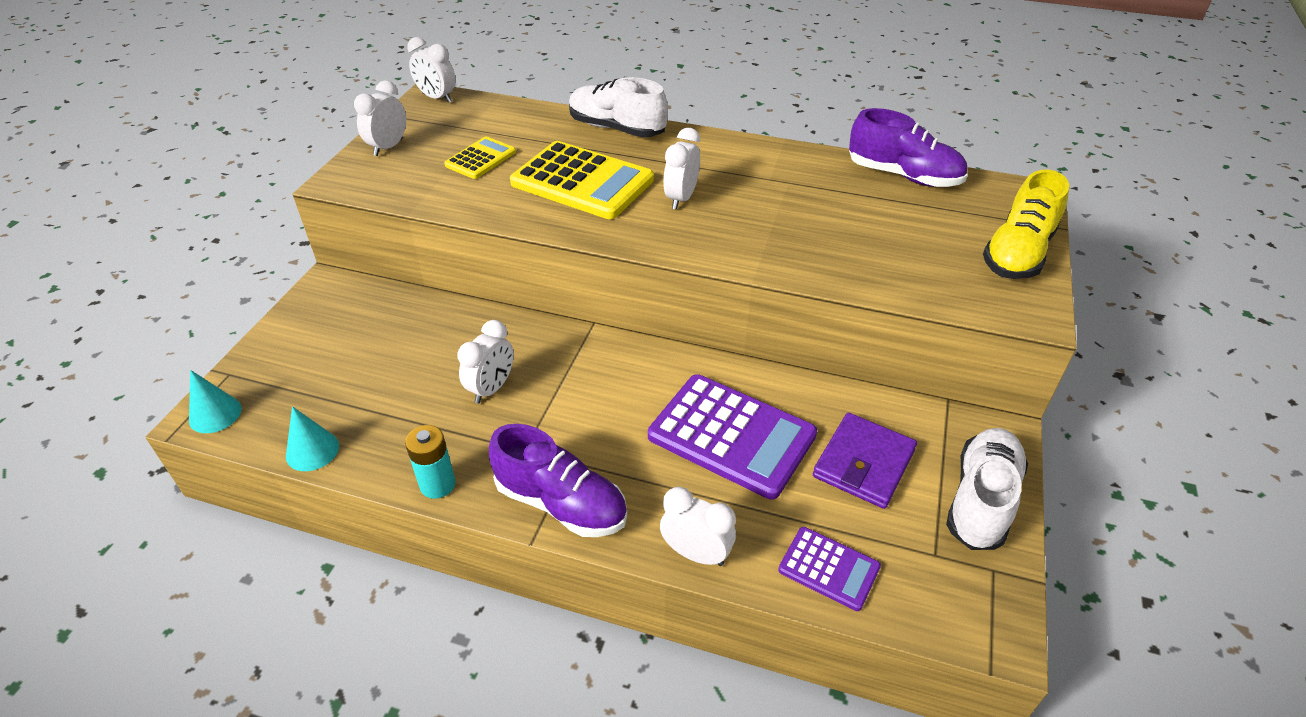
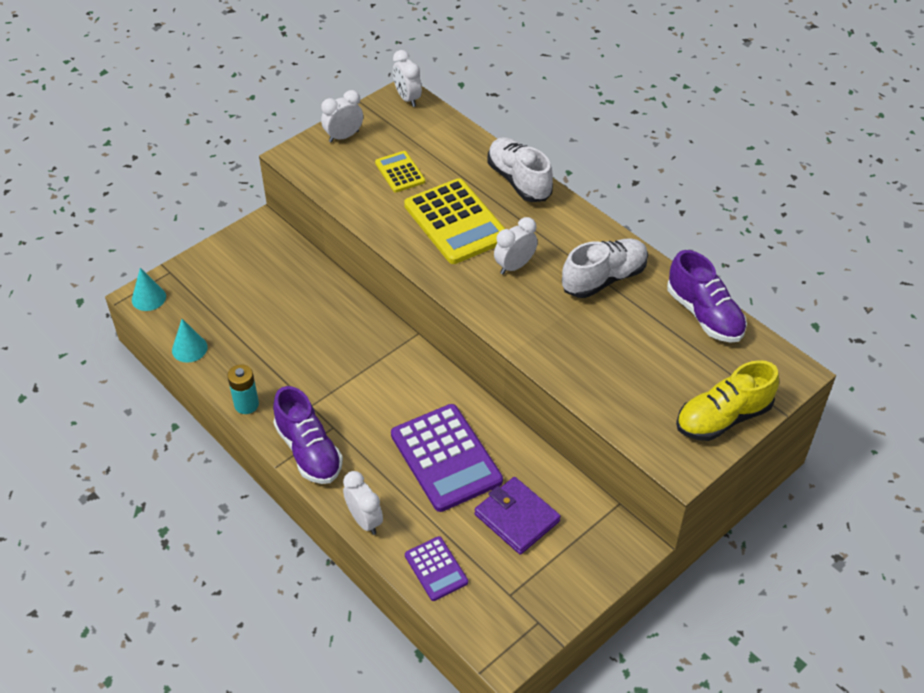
camera: 30 degrees right, 5 degrees up
yellow calculator [444,136,516,179] -> yellow calculator turned 90 degrees counterclockwise [375,151,425,192]
white clock [457,320,514,404] -> none
purple wallet [813,413,917,509] -> purple wallet turned 75 degrees clockwise [475,477,561,555]
white shoe [946,428,1028,550] -> white shoe moved to [562,239,648,298]

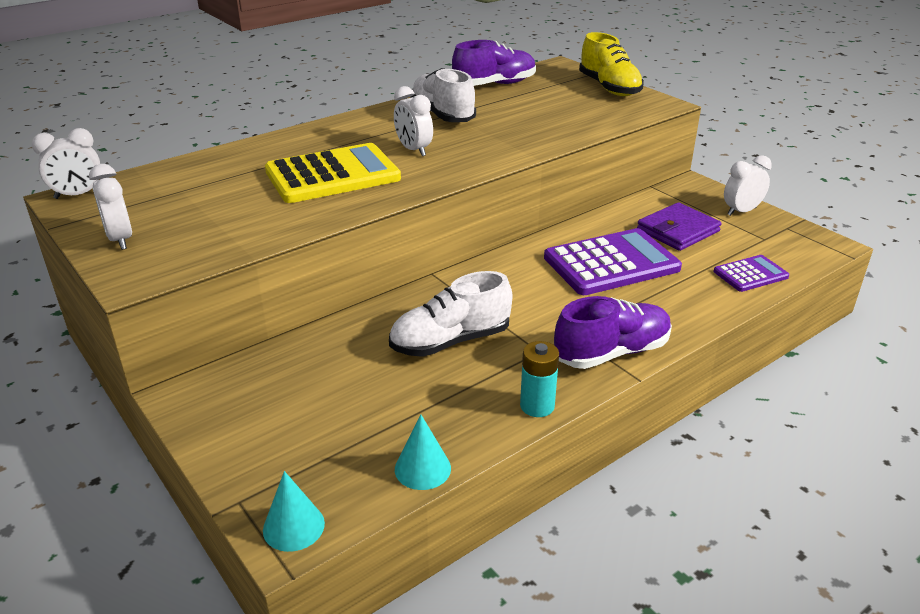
camera: 85 degrees left, 15 degrees down
white clock [343,471,383,535] -> white clock moved to [724,155,772,216]
yellow calculator [375,151,425,192] -> none
white shoe [487,137,553,202] -> white shoe moved to [389,271,512,357]

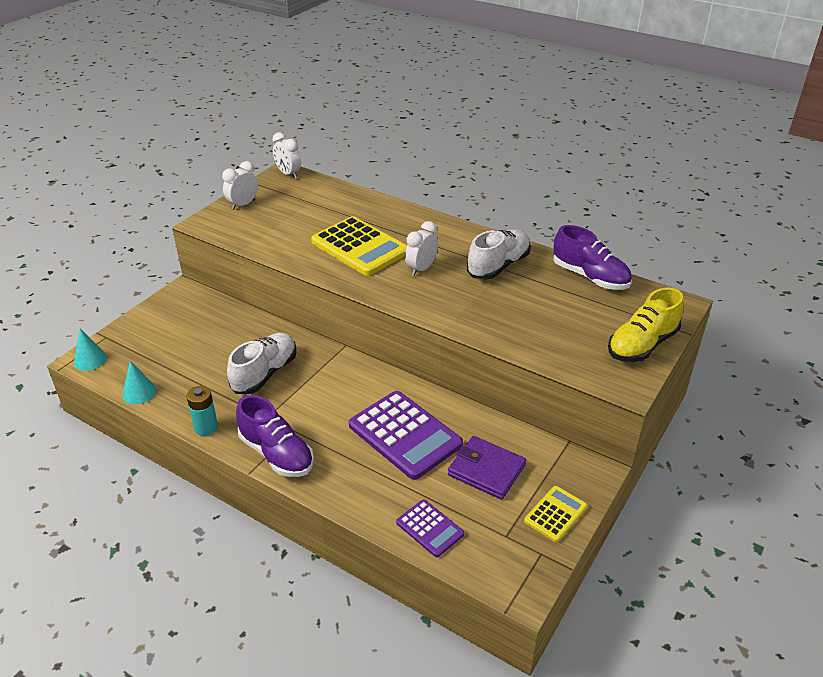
camera: 70 degrees right, 5 degrees up
white shoe [389,271,512,357] -> white shoe turned 75 degrees clockwise [227,333,297,394]
white clock [724,155,772,216] -> yellow calculator [524,486,587,542]

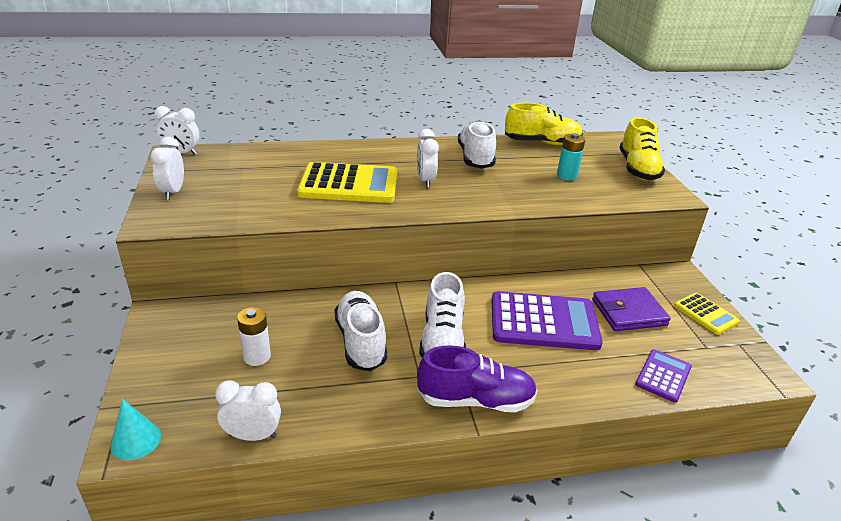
camera: 45 degrees left, 5 degrees down
turquoise cone [122,361,157,404] -> white clock [215,380,281,441]
turquoise battery [186,386,218,436] -> turquoise battery moved to [557,133,585,181]
purple calculator [396,500,464,557] -> purple calculator turned 60 degrees counterclockwise [635,349,692,403]
yellow calculator [524,486,587,542] -> yellow calculator turned 150 degrees clockwise [674,293,740,335]
purple shoe [553,225,632,290] -> yellow shoe [505,103,583,145]
none -> white battery [237,307,271,366]
none -> white shoe [419,272,466,358]

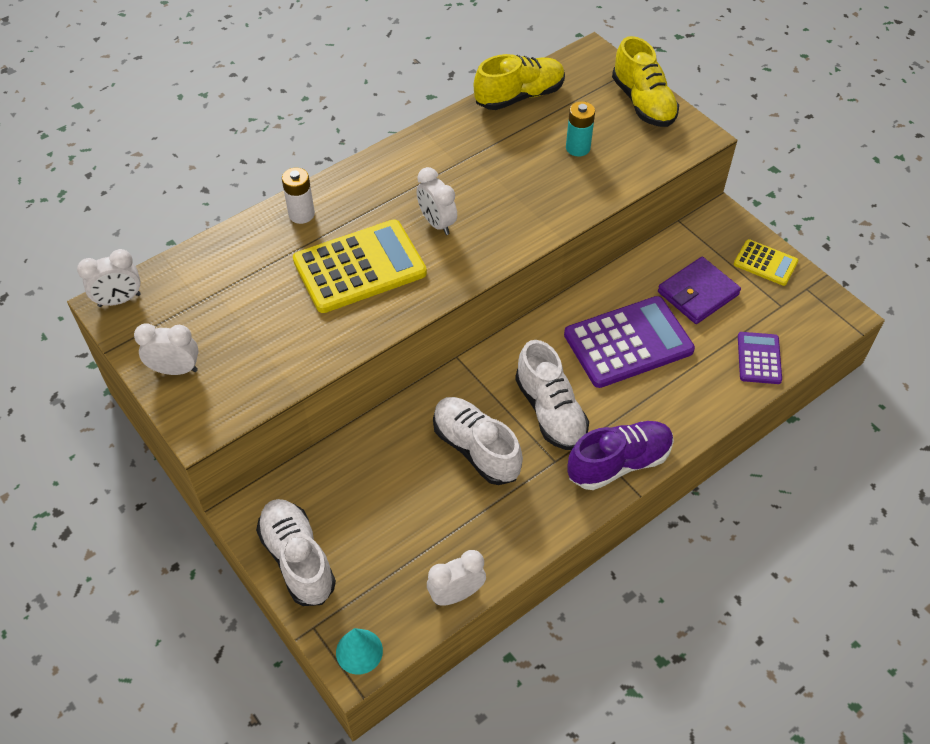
camera: 25 degrees left, 20 degrees up
white clock [150,137,184,200] -> white clock turned 120 degrees clockwise [134,323,199,375]
white battery [237,307,271,366] -> white battery moved to [282,168,315,224]
white shoe [458,120,496,169] -> white shoe moved to [256,499,336,606]

